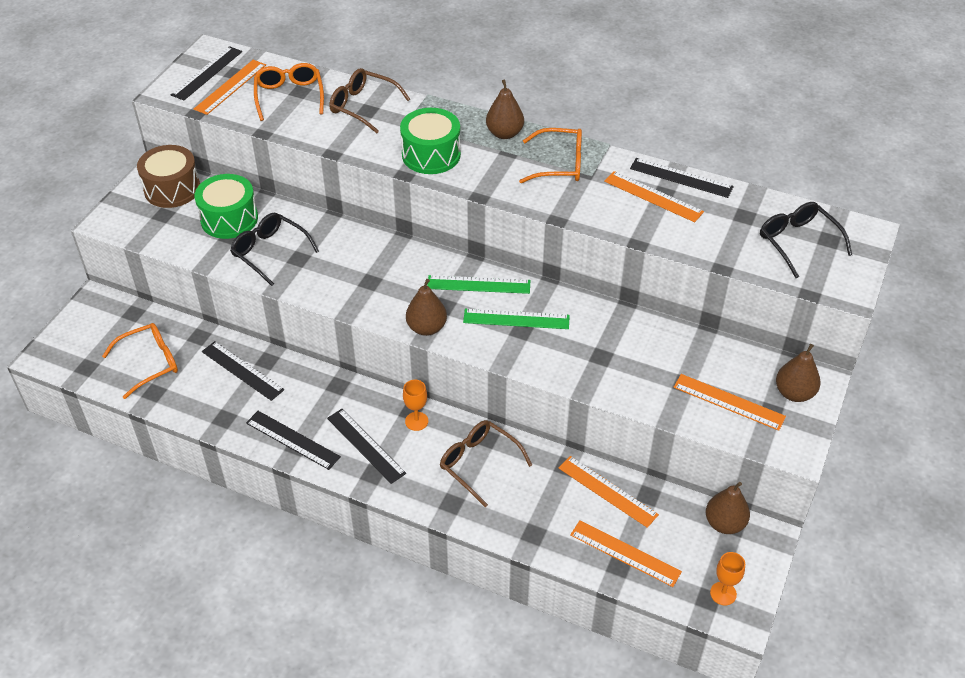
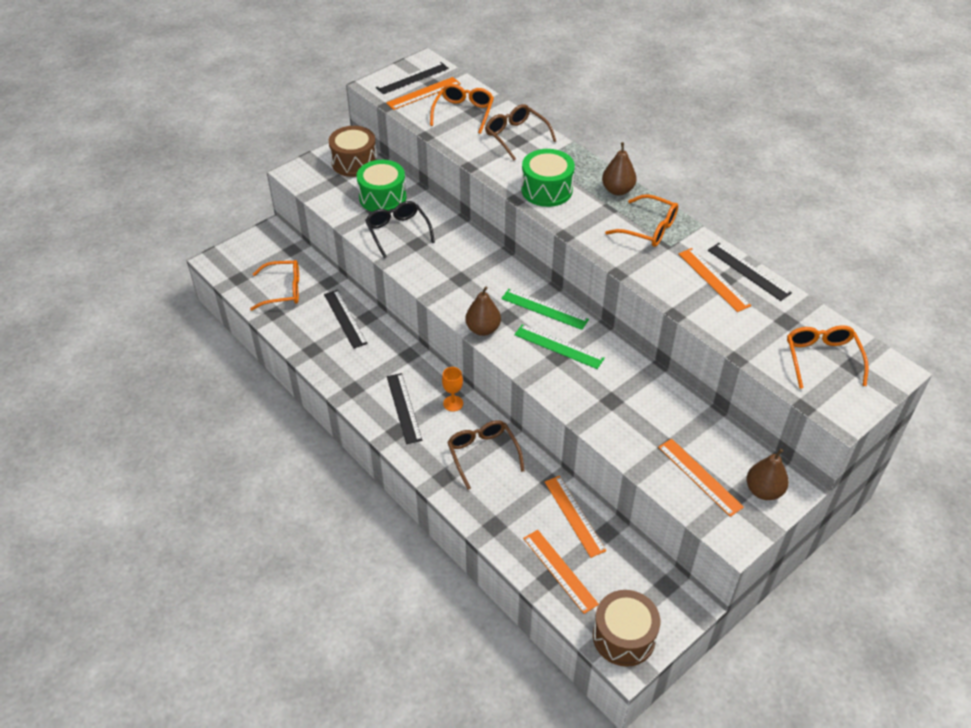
camera: 25 degrees right, 0 degrees up
black ruler [246,411,341,470] -> none
brown pear [706,482,750,534] -> none
orange goblet [710,552,745,605] -> brown drum [593,590,660,667]
black glasses [760,202,852,278] -> orange glasses [787,325,869,389]

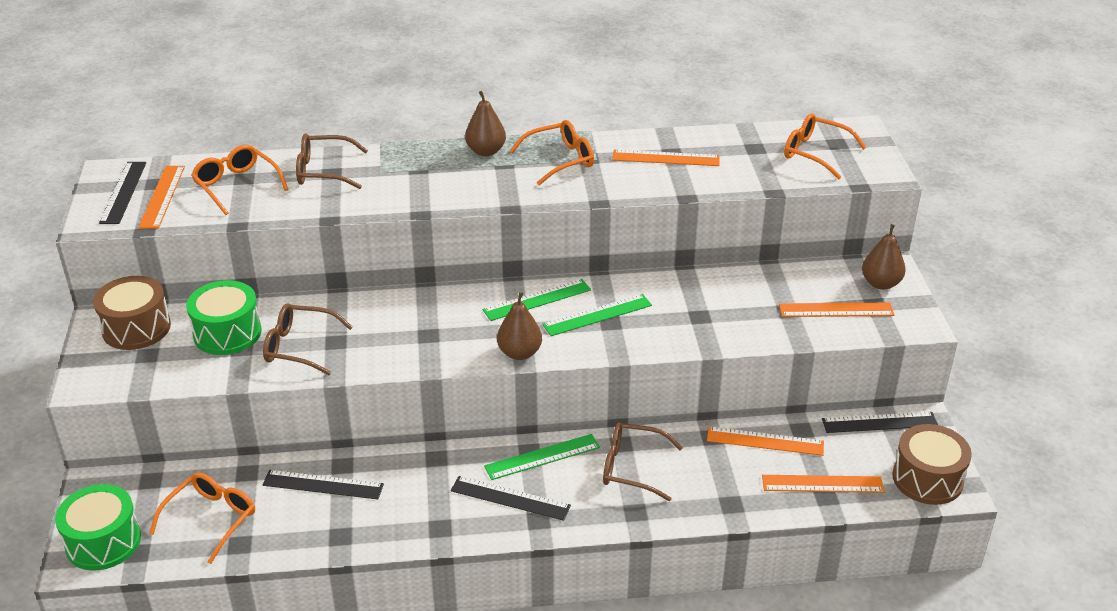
camera: 55 degrees left, 10 degrees down
black glasses [365,201,435,258] -> brown glasses [263,303,353,375]
orange goblet [442,367,463,412] -> green ruler [484,434,600,480]
green drum [521,149,575,207] -> green drum moved to [55,484,141,571]
black ruler [708,243,792,301] -> black ruler moved to [822,412,938,433]

